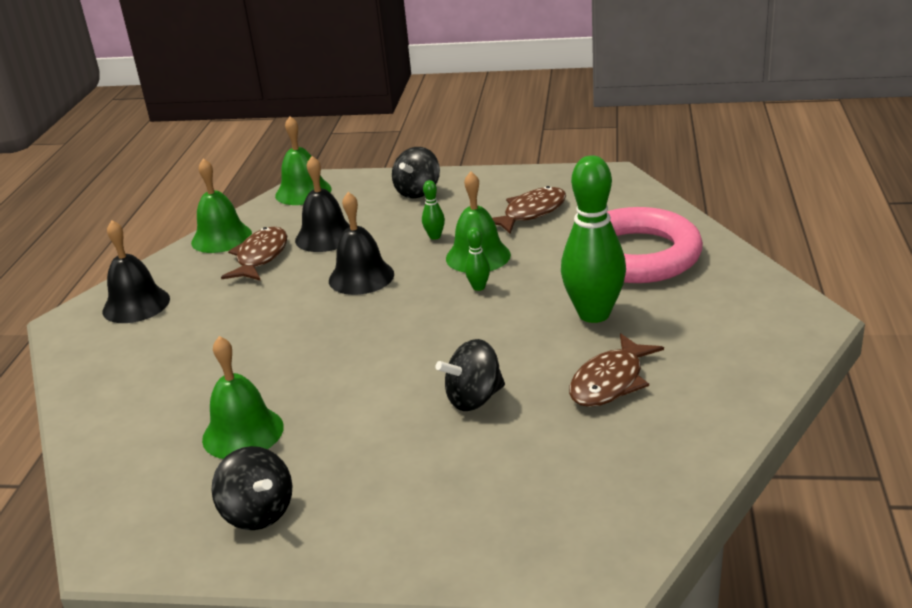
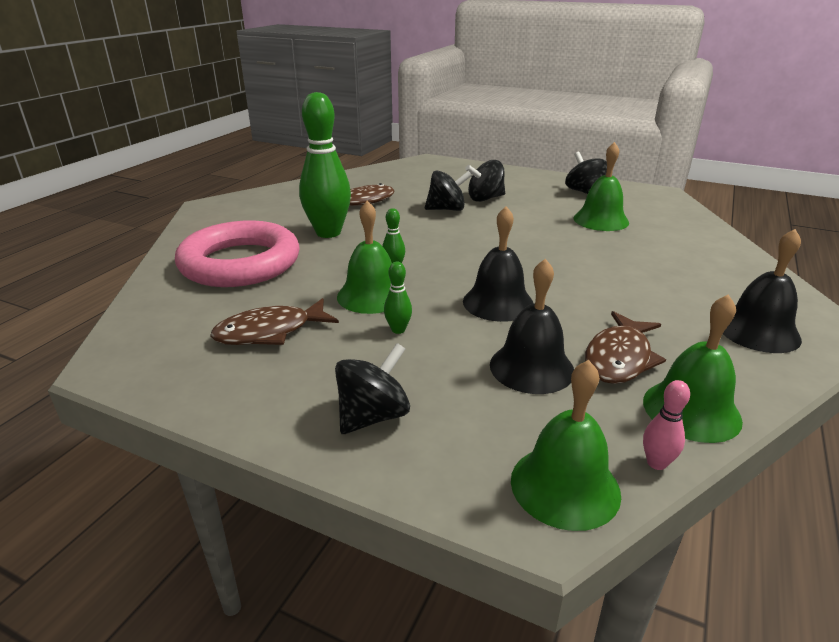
camera: 165 degrees left, 0 degrees up
none -> black spinning top [465,160,505,202]
none -> pink bowling pin [643,380,690,470]

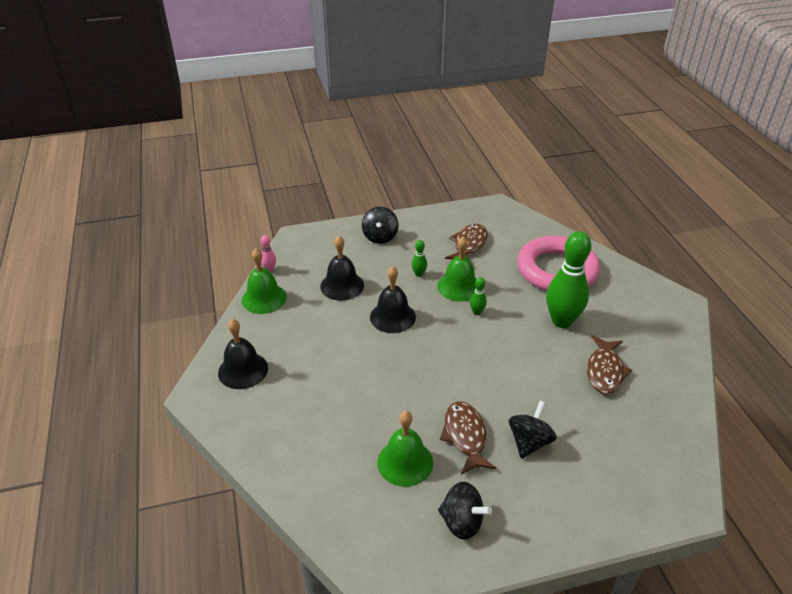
camera: 140 degrees right, 10 degrees up
black spinning top [425,170,472,211] -> none
green bell [511,360,621,531] -> none
brown fish [585,311,666,384] -> brown fish moved to [440,401,496,474]

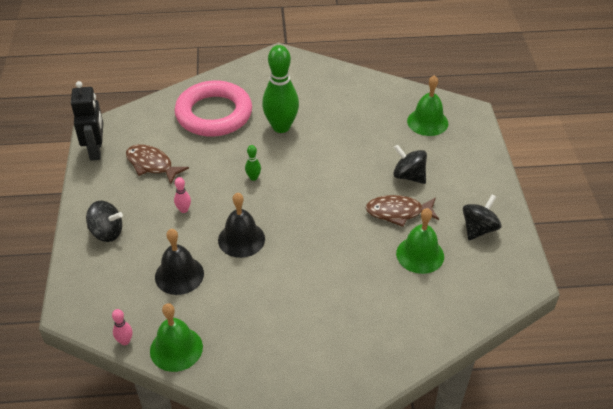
camera: 80 degrees left, 5 degrees up
black bell [218,319,268,389] -> none
green bowling pin [412,240,427,277] -> pink bowling pin [174,177,191,213]
green bell [437,237,476,302] -> green bell moved to [407,75,448,136]
brown fish [587,335,632,394] -> none
none -> black robot [71,81,103,161]

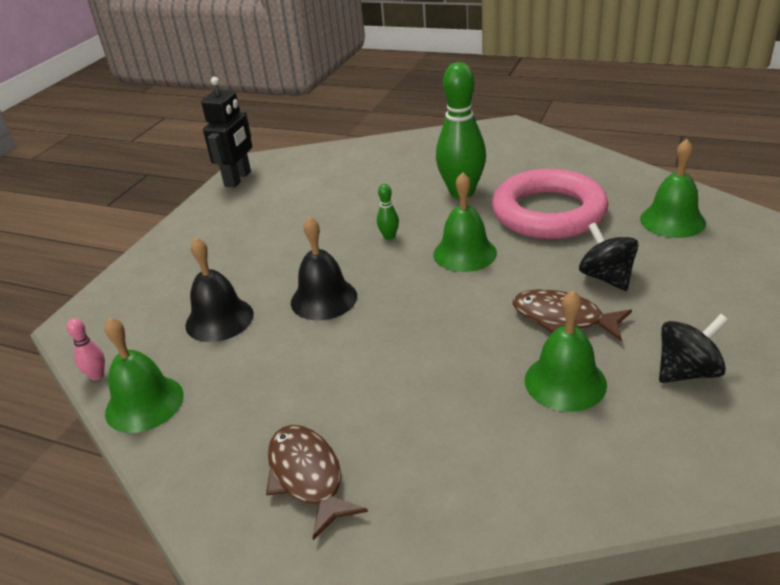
camera: 30 degrees right, 10 degrees down
black spinning top [86,201,123,242] -> none
brown fish [126,144,189,184] -> brown fish moved to [266,425,368,540]
pink bowling pin [174,177,191,213] -> none
pink ring [175,80,252,137] -> pink ring moved to [492,169,609,239]
none -> green bell [433,172,497,272]

